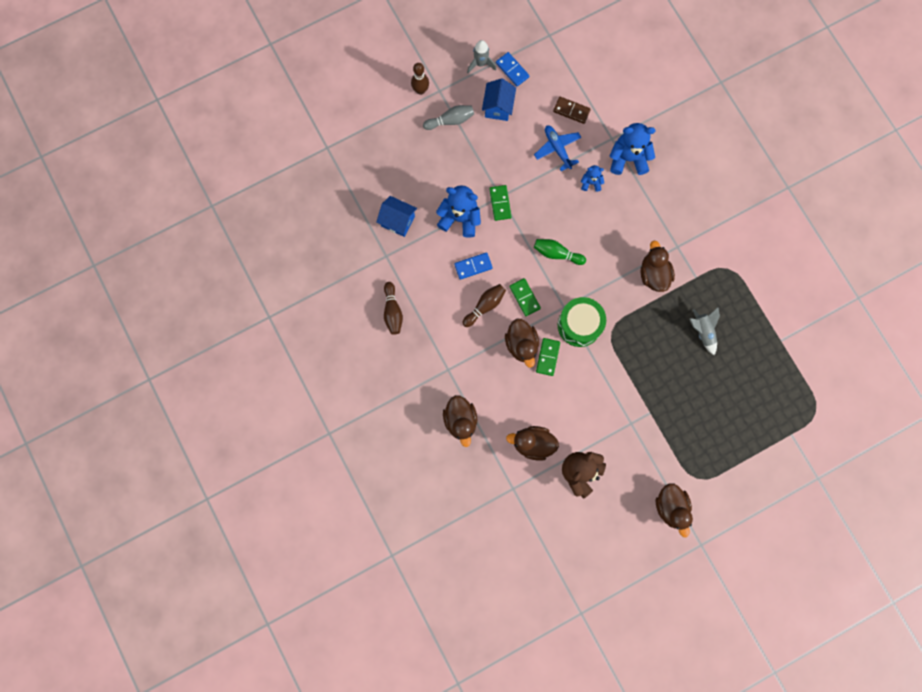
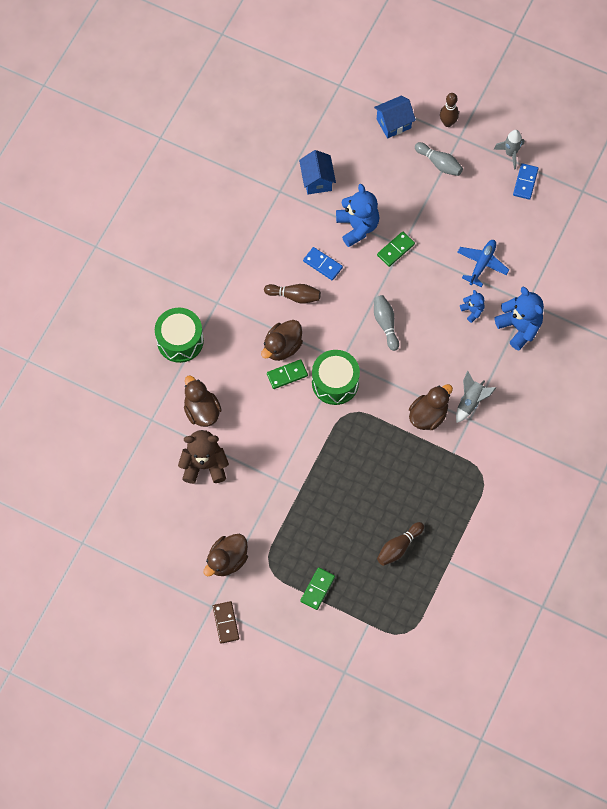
camera: 55 degrees right, 10 degrees down
brown bowling pin [384,282,403,335] -> brown bowling pin moved to [377,522,424,566]
brown duck [443,395,477,447] -> green drum [155,307,204,363]
blue house [482,78,516,121] -> blue house moved to [374,95,416,138]
green domino [509,278,541,316] -> green domino moved to [300,567,335,610]
green bowling pin [534,239,586,265] -> grey bowling pin [374,295,399,351]
brown domino [553,97,591,124] -> brown domino moved to [213,601,239,644]
grey rocket [689,307,720,355] -> grey rocket moved to [456,370,496,423]

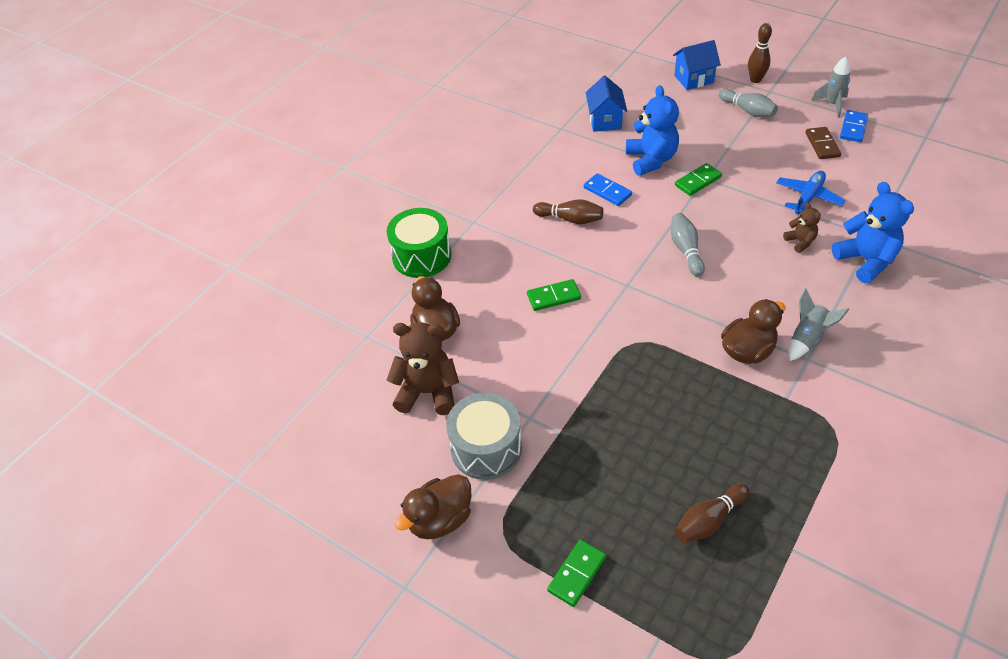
camera: 10 degrees right, 20 degrees down
brown domino [213,601,239,644] -> brown domino moved to [806,127,841,159]
brown duck [261,320,303,361] -> none
green drum [312,350,360,405] -> none
blue teddy bear [460,290,485,323] -> brown teddy bear [783,202,821,253]
none -> grey drum [446,393,522,480]

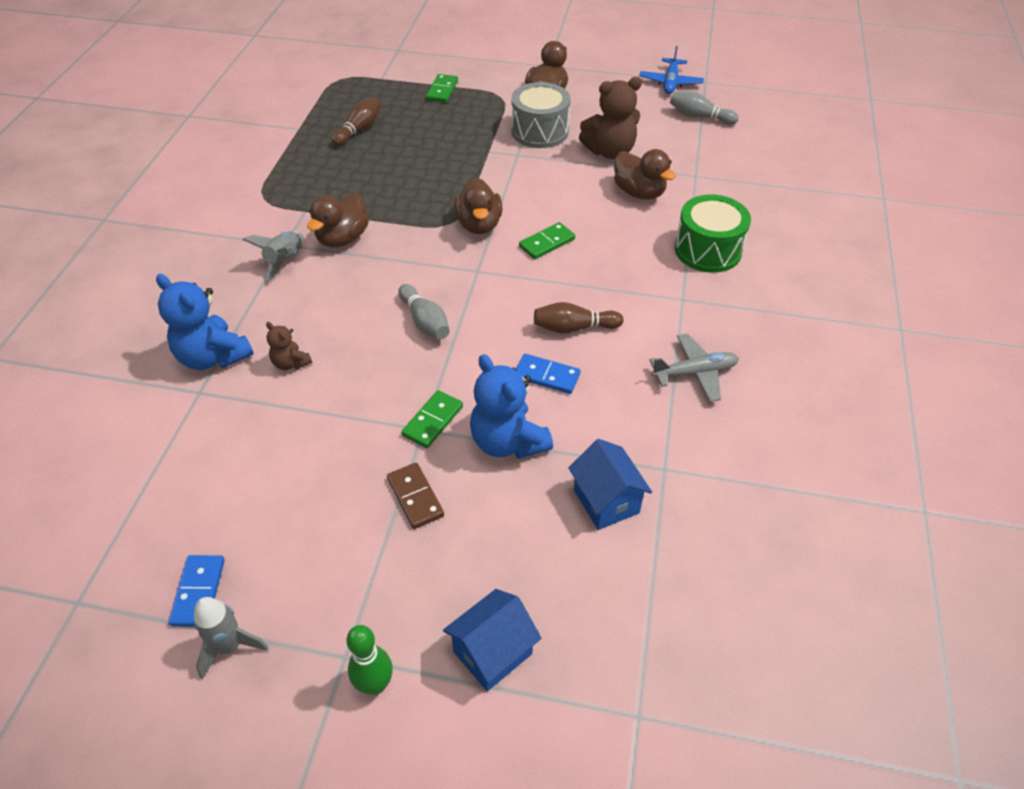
camera: 155 degrees right, 0 degrees up
grey bowling pin [719,88,778,117] -> grey bowling pin moved to [670,91,739,125]
brown bowling pin [748,23,772,83] -> green bowling pin [347,625,393,695]
blue plane [776,171,846,214] -> blue plane moved to [639,46,704,94]
brown domino [806,127,841,159] -> brown domino moved to [387,463,444,529]
none -> brown duck [454,178,502,234]
none -> grey plane [650,334,739,402]

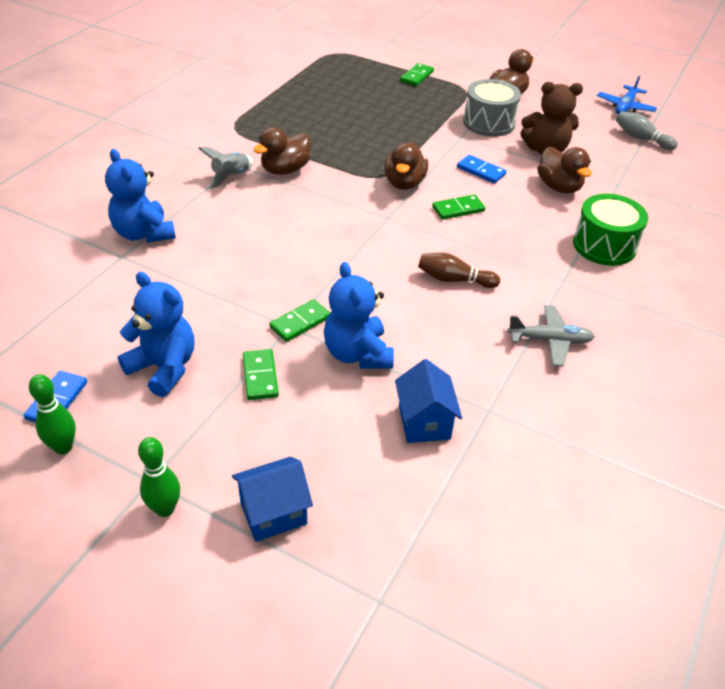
camera: 15 degrees right, 5 degrees down
grey rocket [194,597,269,679] -> green bowling pin [29,374,76,454]
brown teddy bear [266,322,312,370] -> none
brown bowling pin [332,97,382,146] -> none
brown domino [387,463,444,529] -> green domino [243,349,279,400]
grey bowling pin [398,284,450,339] -> none
blue domino [516,354,581,394] -> blue domino moved to [457,155,507,184]
none -> blue teddy bear [118,272,194,397]

